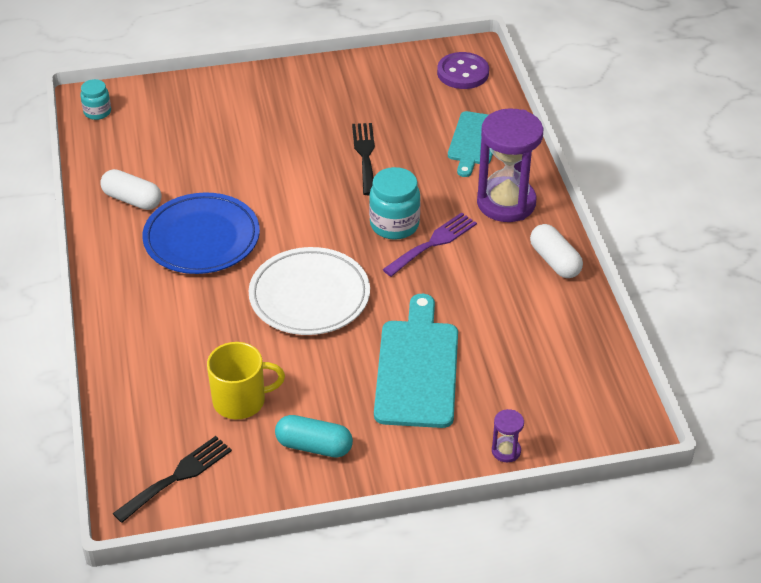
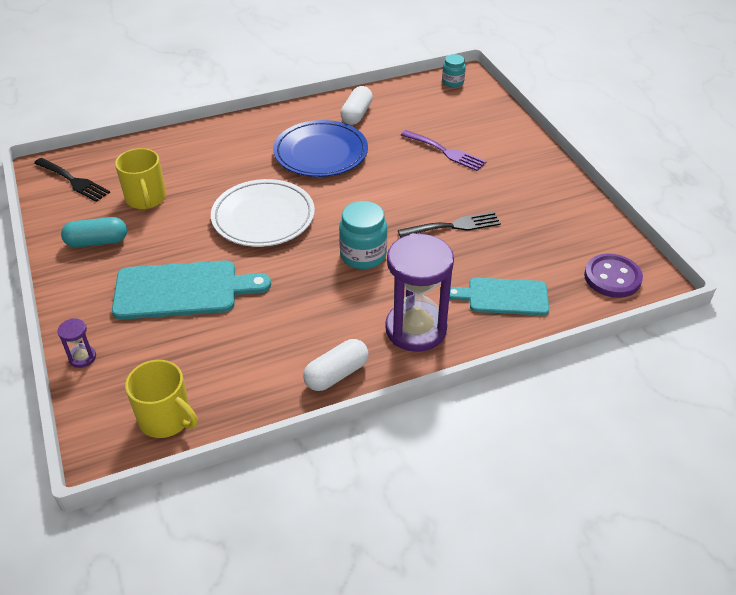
camera: 80 degrees right, 0 degrees up
turquoise capsule [275,415,353,458] -> turquoise capsule turned 75 degrees clockwise [61,217,127,248]
purple fork [382,213,477,277] -> purple fork moved to [401,130,486,171]
none -> yellow mug [125,360,198,438]

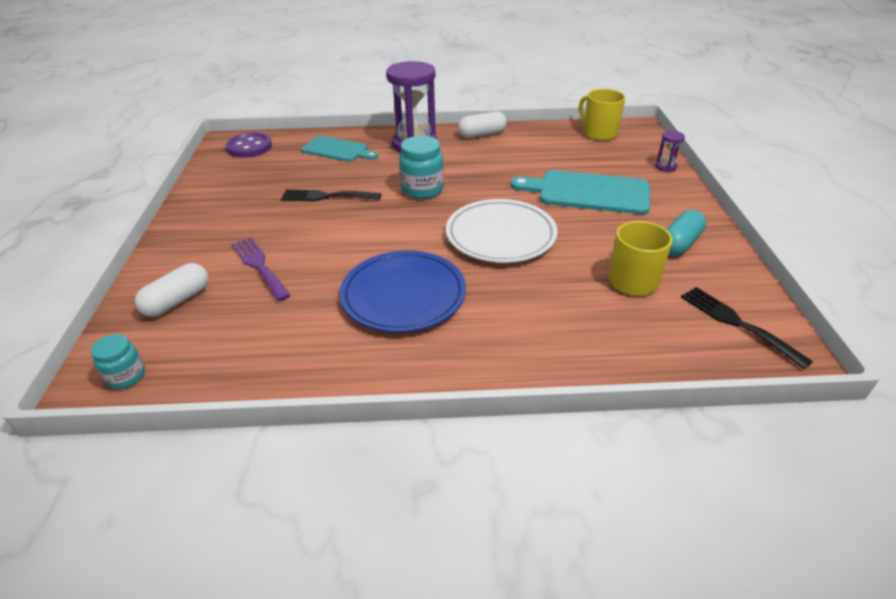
camera: 160 degrees left, 5 degrees down
turquoise capsule [61,217,127,248] -> turquoise capsule turned 60 degrees counterclockwise [666,210,706,256]
white capsule [340,86,373,125] -> white capsule moved to [135,263,209,317]

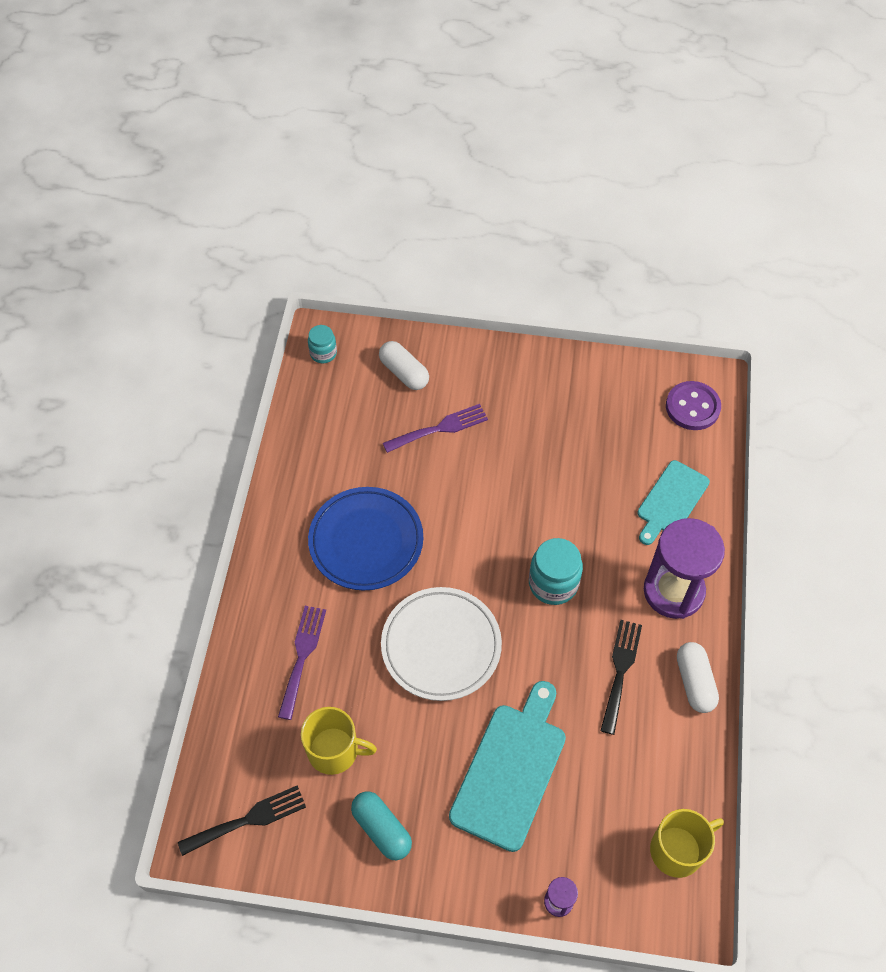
camera: 100 degrees right, 20 degrees up
black fork [281,189,381,201] -> black fork moved to [600,620,642,735]
none -> purple fork [278,606,326,720]

